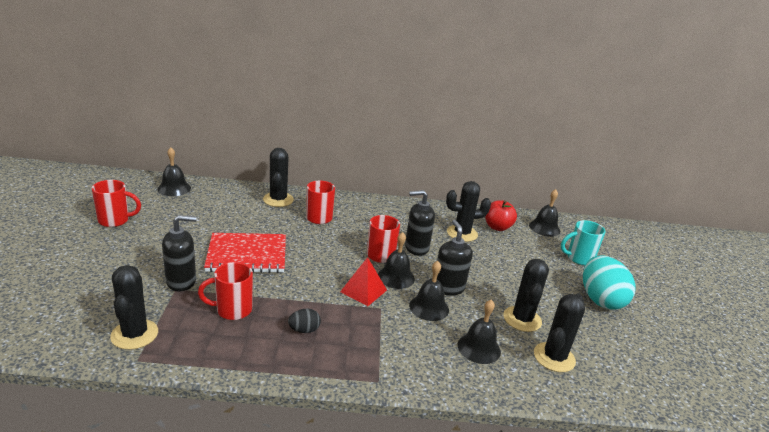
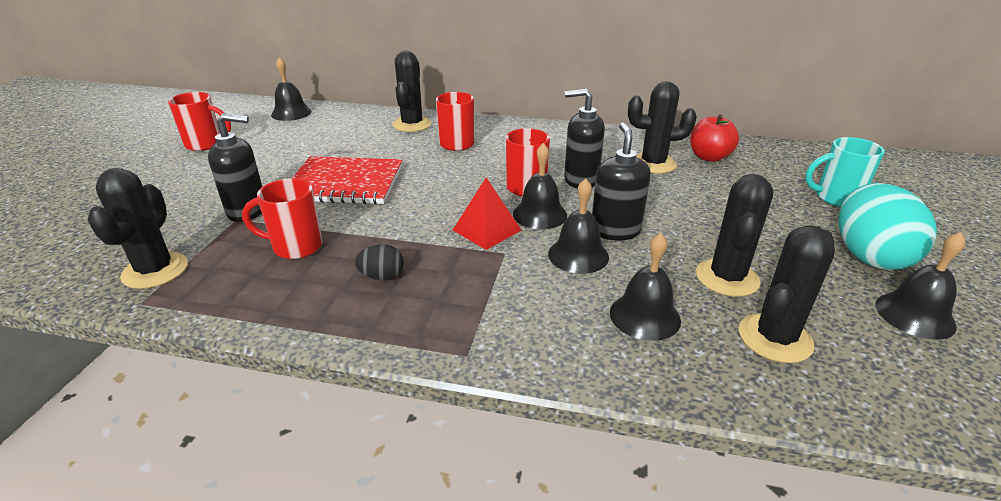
camera: 15 degrees right, 5 degrees up
black bell [529,189,560,237] -> black bell moved to [875,232,965,340]

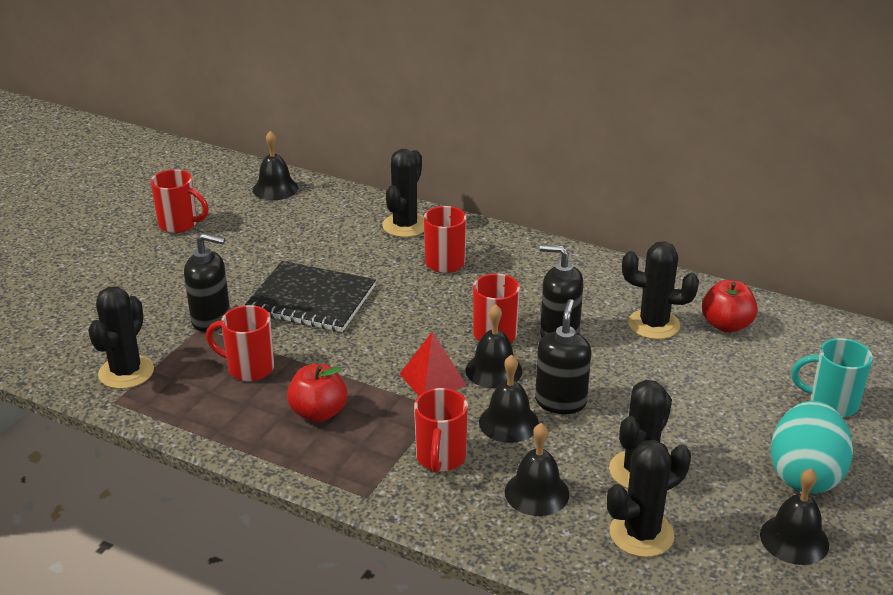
camera: 15 degrees right, 0 degrees up
red notebook [293,156,402,205] -> black notebook [245,261,376,332]
black egg [355,245,404,280] -> red apple [287,364,347,422]
none -> red mug [414,388,468,473]

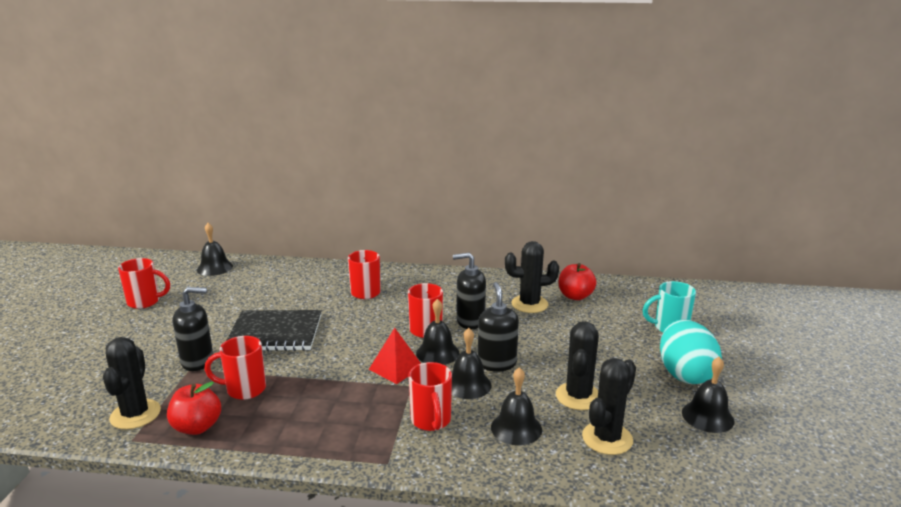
camera: 20 degrees left, 10 degrees down
red apple [287,364,347,422] -> red apple moved to [167,382,221,435]
black cactus [382,149,424,237] -> none

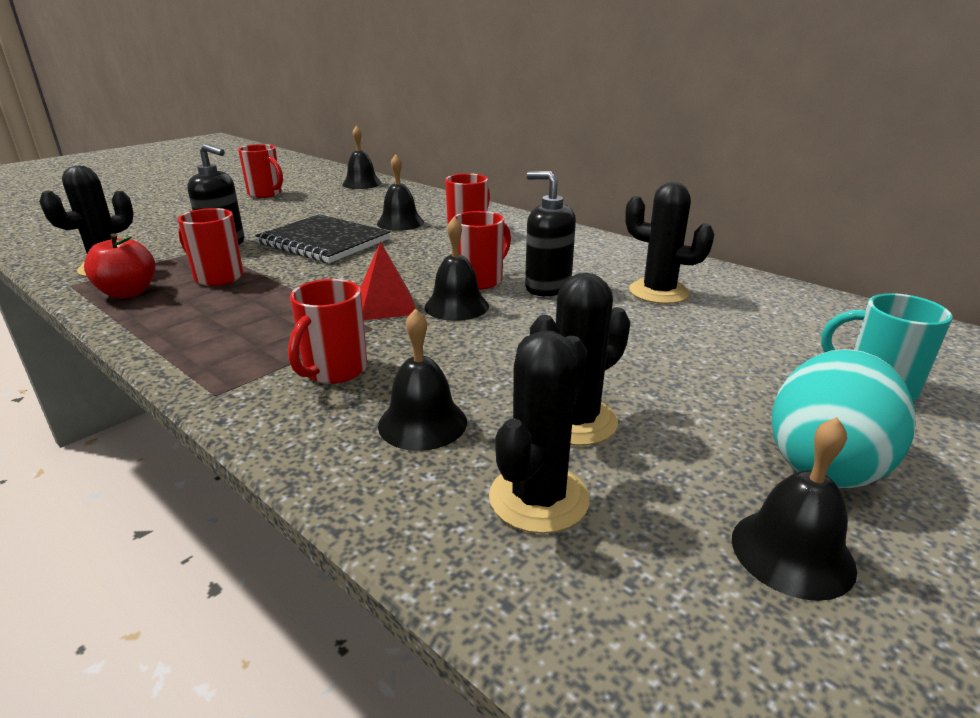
camera: 35 degrees right, 5 degrees up
black bell [452,328,492,399] -> black bell moved to [377,154,424,231]
black soap dispenser [478,282,519,372] -> none
red apple [559,263,597,300] -> none
black cactus [582,358,636,455] -> black cactus turned 45 degrees counterclockwise [489,330,590,534]

